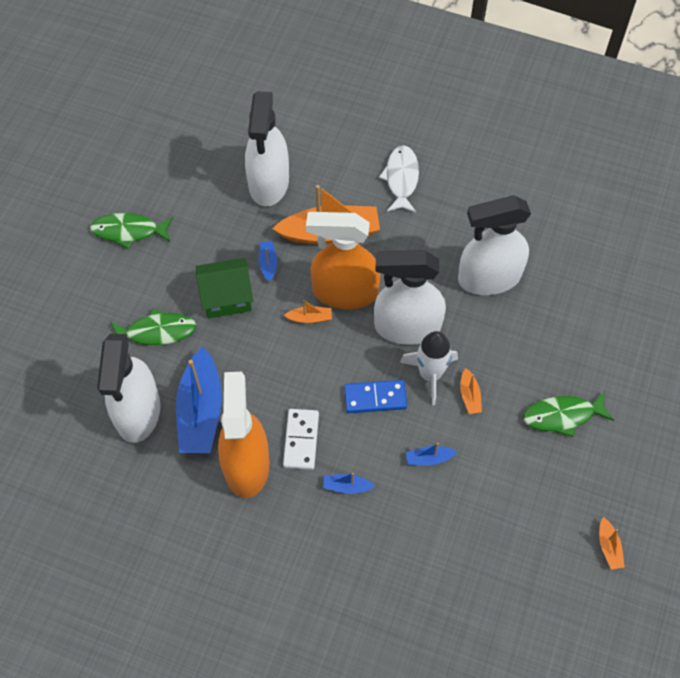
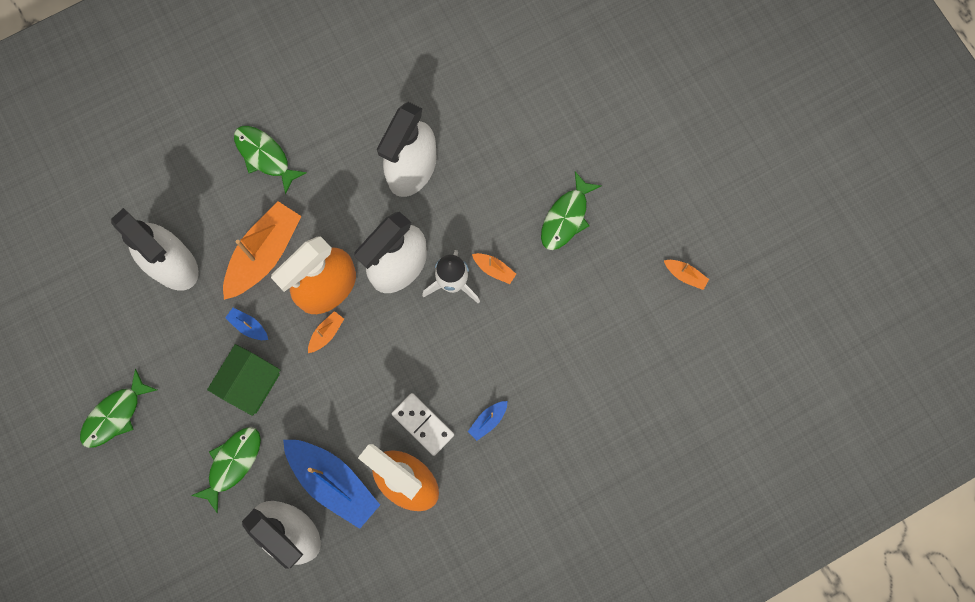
camera: 50 degrees left, 15 degrees up
blue domino [344,380,407,413] -> none
white fish [379,145,419,213] -> green fish [234,126,307,194]
blue boat [406,443,457,465] -> none

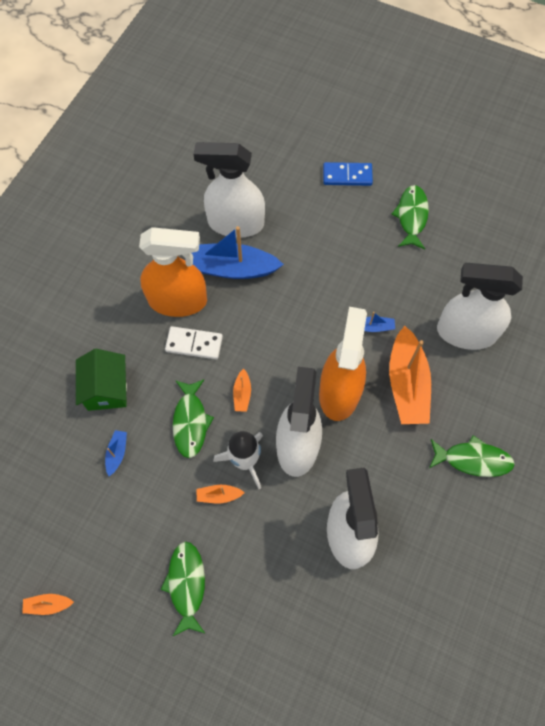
camera: 145 degrees right, 10 degrees down
green fish [191,427,261,514] -> green fish moved to [173,380,214,458]
green house [207,344,280,416] -> green house moved to [76,349,127,411]
orange boat [308,311,344,353] -> orange boat moved to [233,369,251,412]
blue boat [468,401,508,441] -> blue boat moved to [105,430,127,476]
none -> blue domino [323,162,373,186]

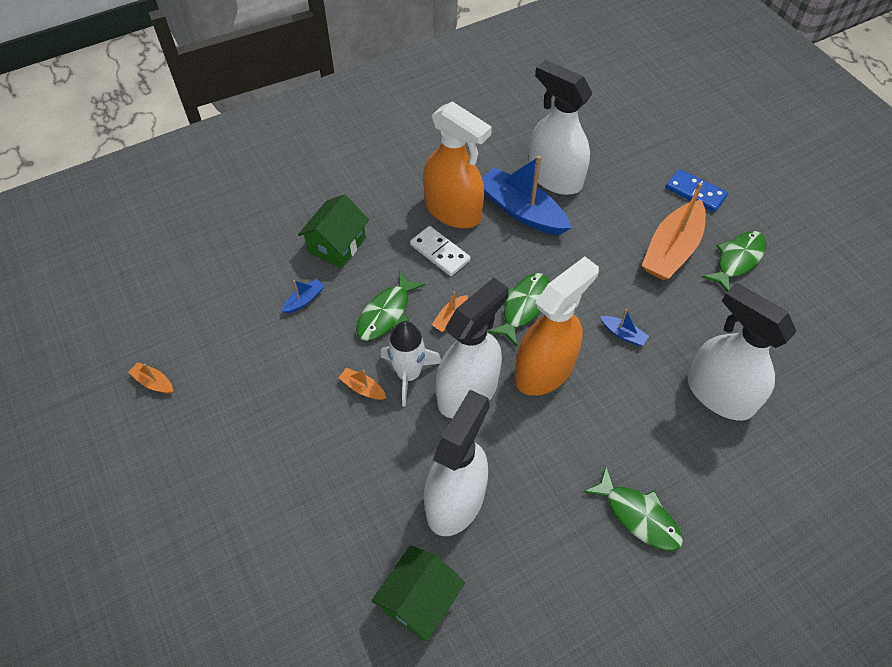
camera: 35 degrees right, 10 degrees down
green fish [160,541,206,637] -> green fish moved to [488,273,550,346]
orange boat [389,326,431,424] -> orange boat moved to [641,183,706,280]
none -> green house [371,545,465,641]

